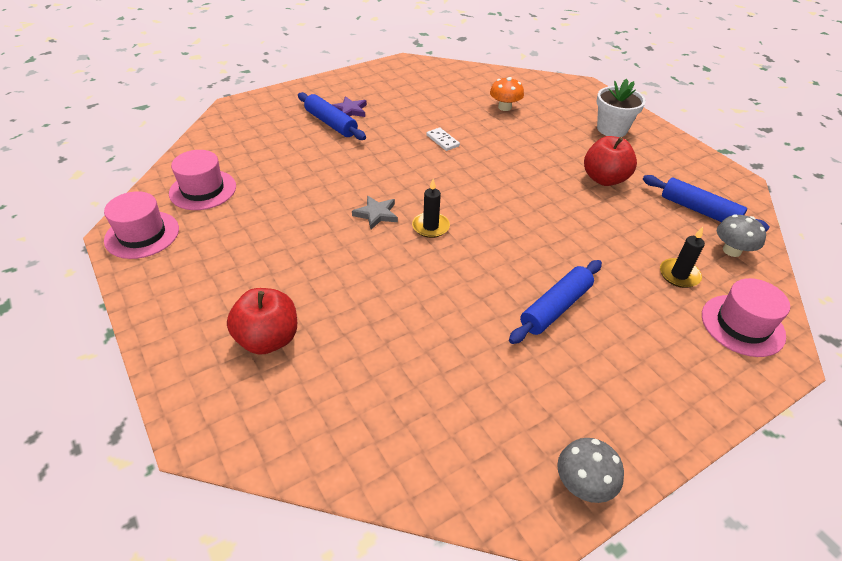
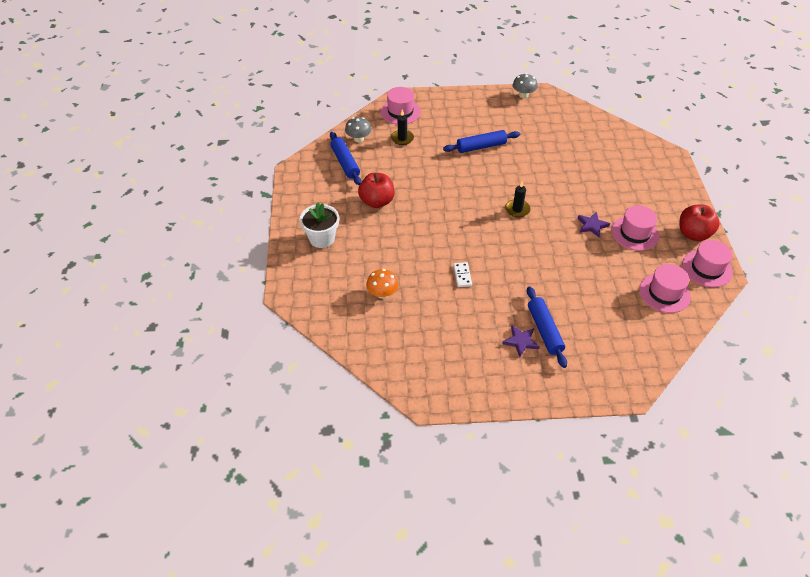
camera: 150 degrees left, 5 degrees up
red apple [227,288,297,355] -> red apple moved to [679,204,720,241]
grey star [352,196,398,230] -> none
none -> purple star [578,212,610,237]
none -> pink hat [611,205,659,251]

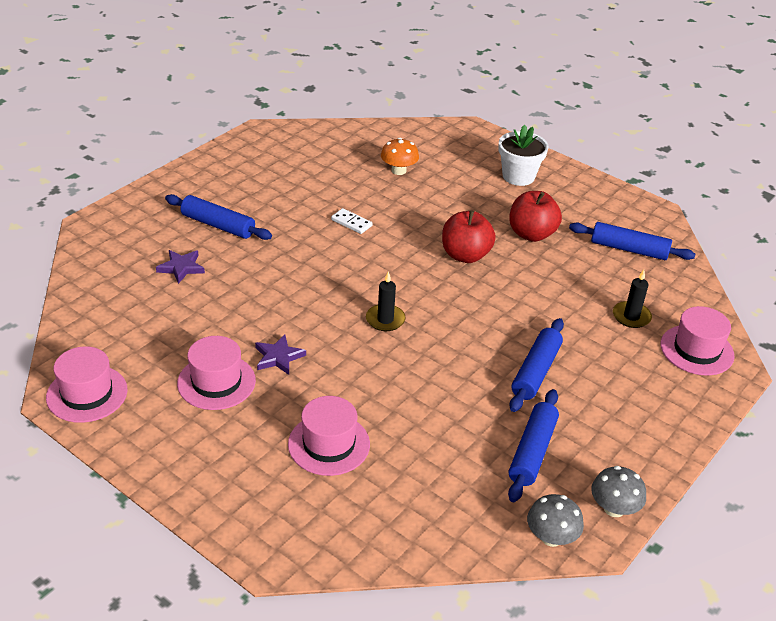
camera: 130 degrees right, 10 degrees down
grey mushroom [345,117,372,142] -> grey mushroom moved to [527,494,584,547]
purple star [502,325,540,357] -> purple star moved to [156,250,205,284]
pink hat [639,264,691,313] -> pink hat moved to [288,396,370,476]
red apple [679,204,720,241] -> red apple moved to [442,210,496,263]
none -> blue rolling pin [508,389,559,502]

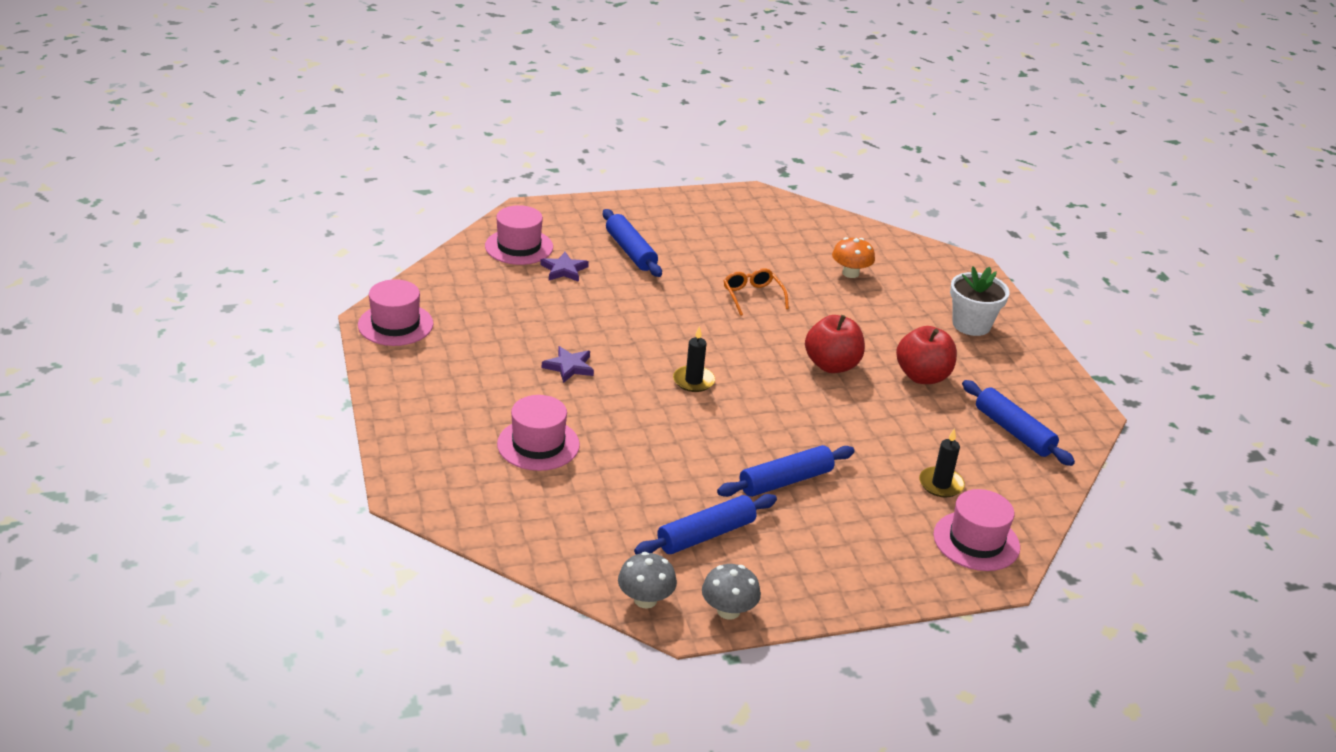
camera: 35 degrees right, 5 degrees down
pink hat [177,336,256,410] -> pink hat moved to [485,205,553,265]
white domino [331,208,372,234] -> orange glasses [724,268,789,316]

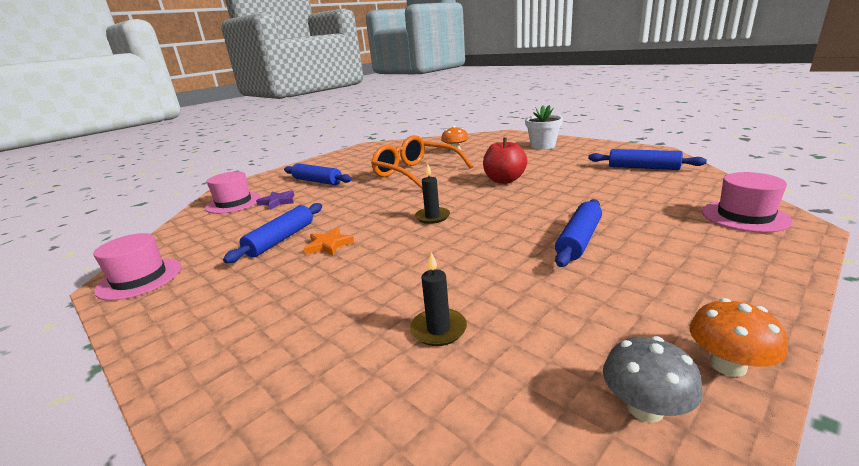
camera: 25 degrees left, 10 degrees down
pink hat [497,395,580,471] -> none
purple star [542,346,594,383] -> orange star [304,228,354,256]
blue rolling pin [634,494,777,555] -> blue rolling pin moved to [223,203,322,263]
grey mushroom [702,564,761,620] -> orange mushroom [689,298,788,377]
orange glasses [724,268,789,316] -> orange glasses [371,135,473,190], size x2.03
red apple [896,326,957,384] -> none
black candle [919,428,965,497] -> black candle moved to [410,252,467,346]

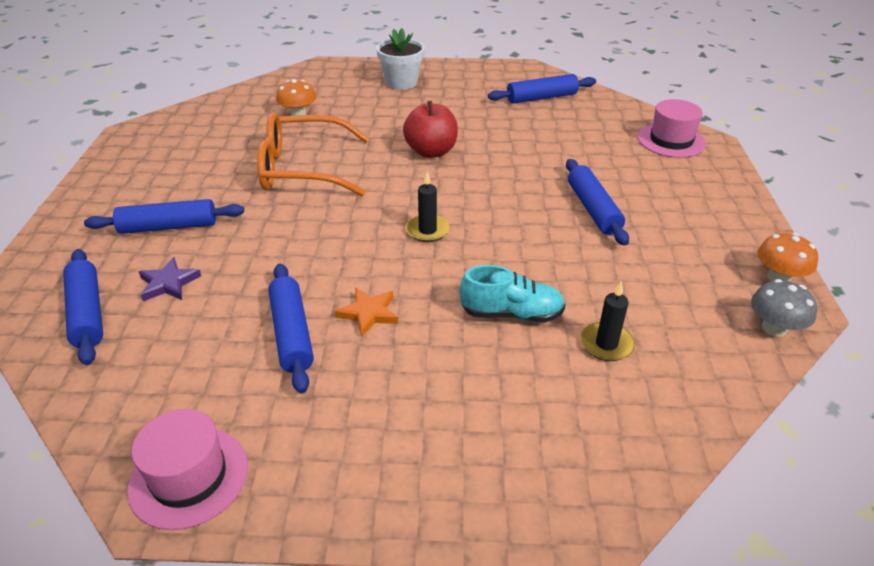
camera: 45 degrees left, 15 degrees up
pink hat [205,171,262,214] -> blue rolling pin [63,249,103,365]
none -> turquoise shoe [460,265,565,322]

